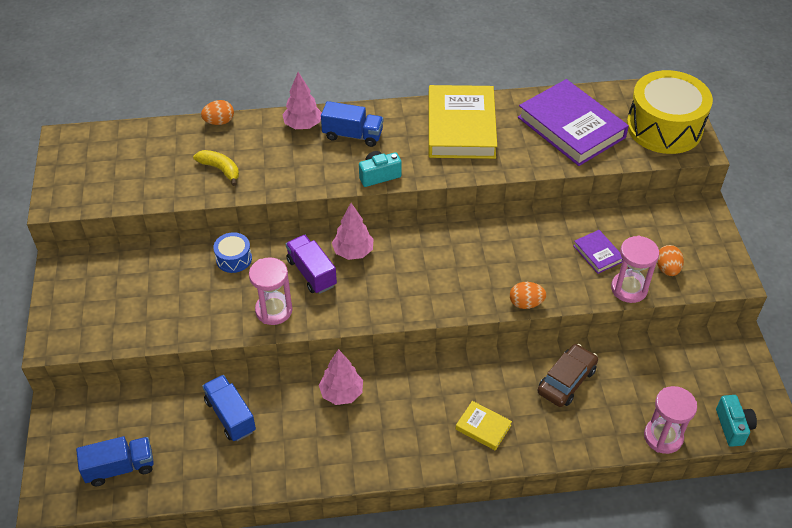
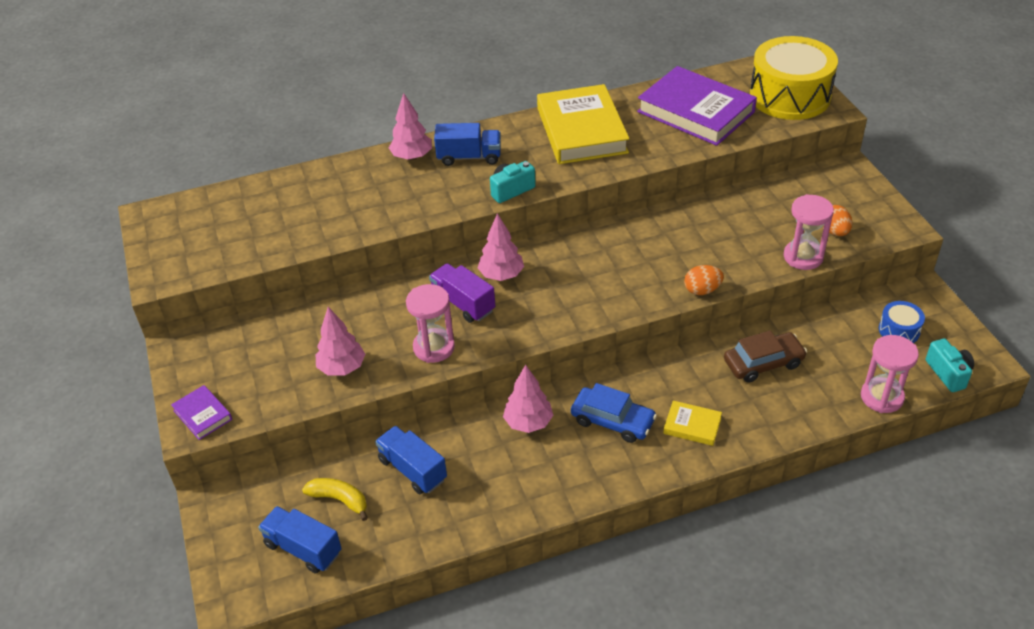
camera: 10 degrees left, 5 degrees down
blue truck [76,436,154,486] -> blue truck turned 120 degrees counterclockwise [258,506,342,574]
yellow banana [193,150,239,186] -> yellow banana moved to [302,478,368,521]
orange egg [201,100,234,125] -> none
blue drum [213,232,252,273] -> blue drum moved to [879,301,925,343]
brown car [537,344,598,407] -> brown car turned 45 degrees clockwise [724,331,807,383]
purple book [573,230,623,274] -> purple book moved to [171,385,232,440]
none -> pink tree [316,307,365,376]
none -> blue car [571,383,657,443]

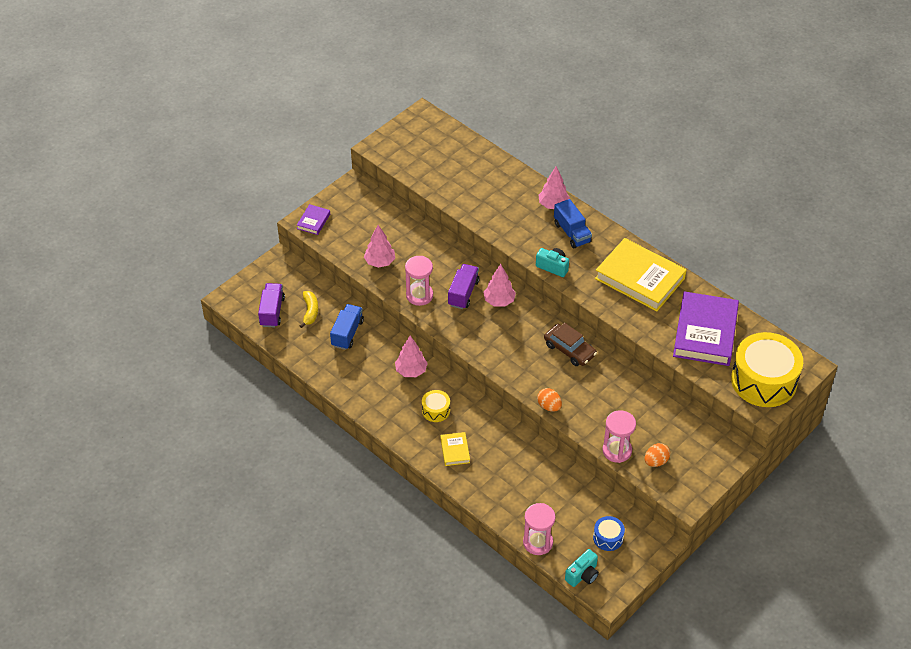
camera: 60 degrees right, 5 degrees up
blue truck [258,506,342,574] -> purple truck [258,283,285,327]
yellow book [537,84,629,164] -> yellow book turned 75 degrees clockwise [595,238,686,311]
blue car [571,383,657,443] -> yellow drum [422,390,450,422]
brown car [724,331,807,383] -> brown car moved to [544,323,597,366]

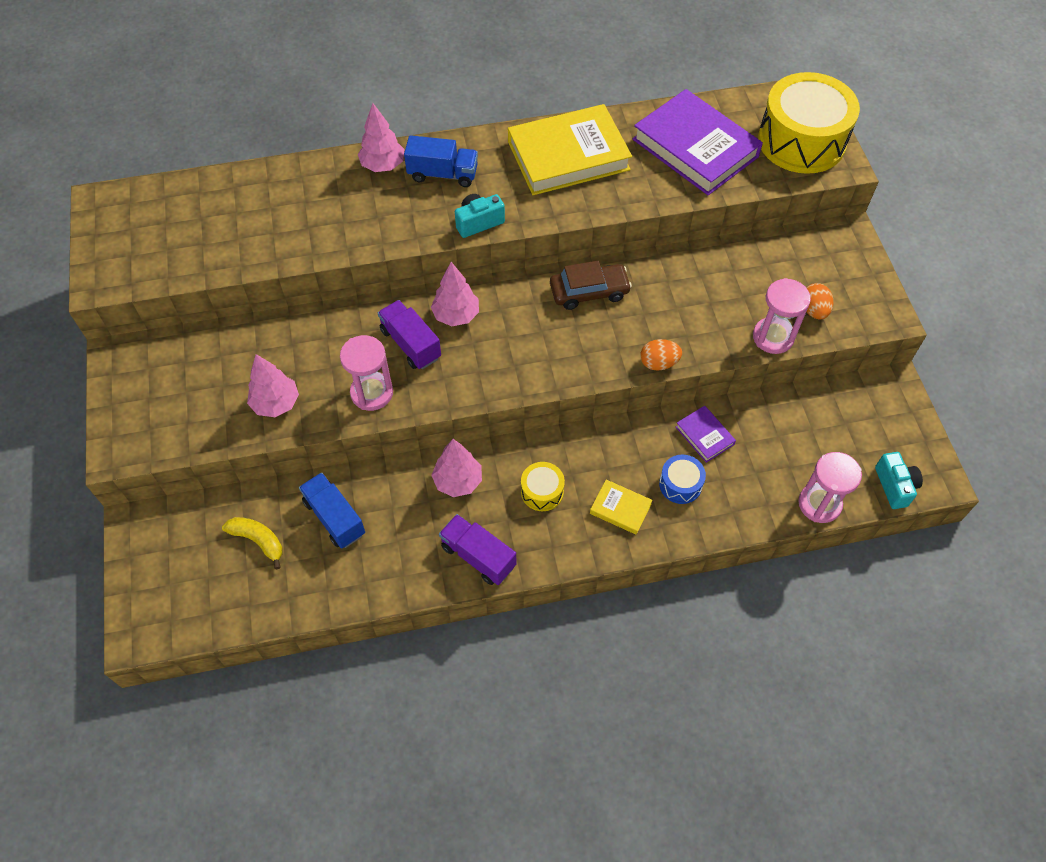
camera: 55 degrees left, 10 degrees up
purple truck [258,283,285,327] -> purple truck moved to [439,514,516,585]
purple book [297,204,330,235] -> purple book moved to [676,406,736,463]
blue drum [593,516,625,551] -> blue drum moved to [659,455,706,504]

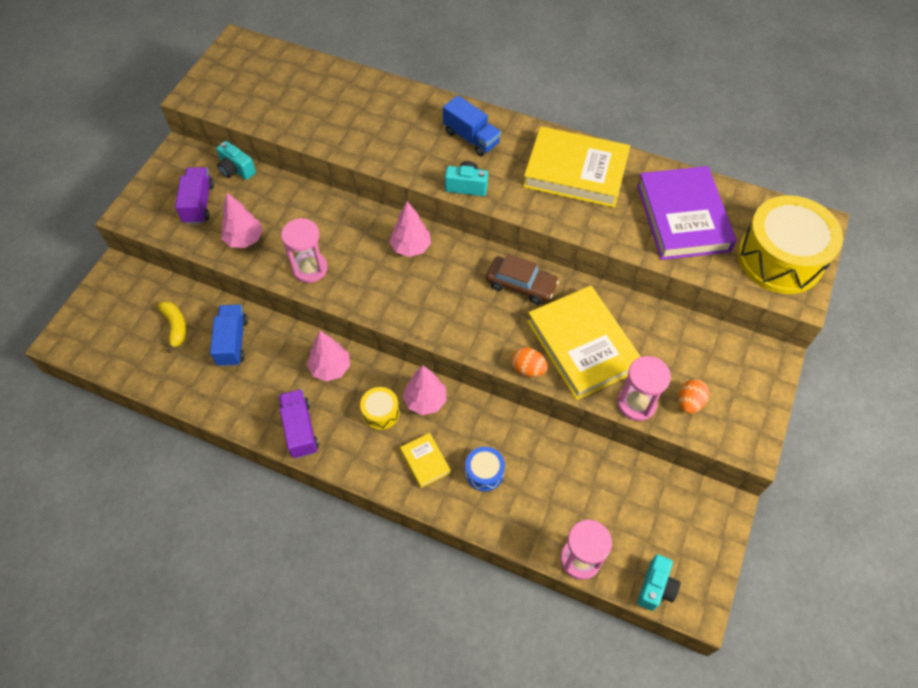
camera: 35 degrees right, 0 degrees up
pink tree [358,103,405,172] -> pink tree moved to [403,365,447,415]
purple truck [378,300,441,369] -> purple truck moved to [175,167,214,224]
purple book [676,406,736,463] -> none
none -> turquoise camera [216,141,256,180]
none -> yellow book [527,286,641,400]

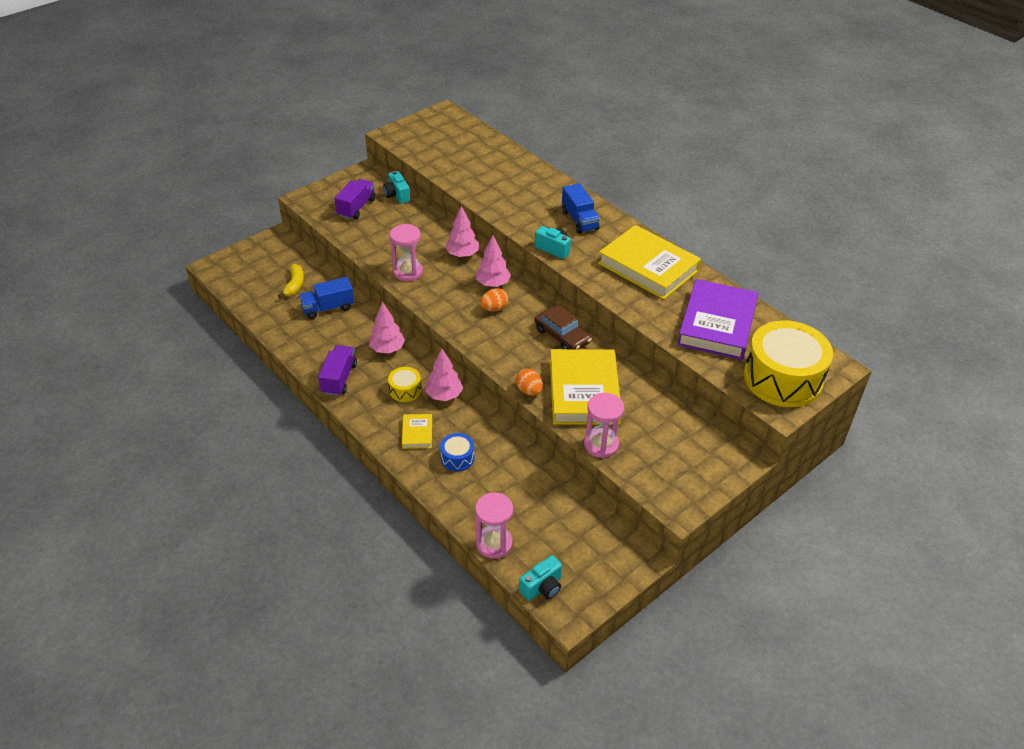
camera: 25 degrees right, 15 degrees down
blue truck [210,304,248,367] -> blue truck turned 135 degrees counterclockwise [299,277,354,319]
pink tree [221,193,263,248] -> pink tree moved to [445,206,479,257]
orange egg [678,379,710,414] -> orange egg moved to [480,288,508,312]

